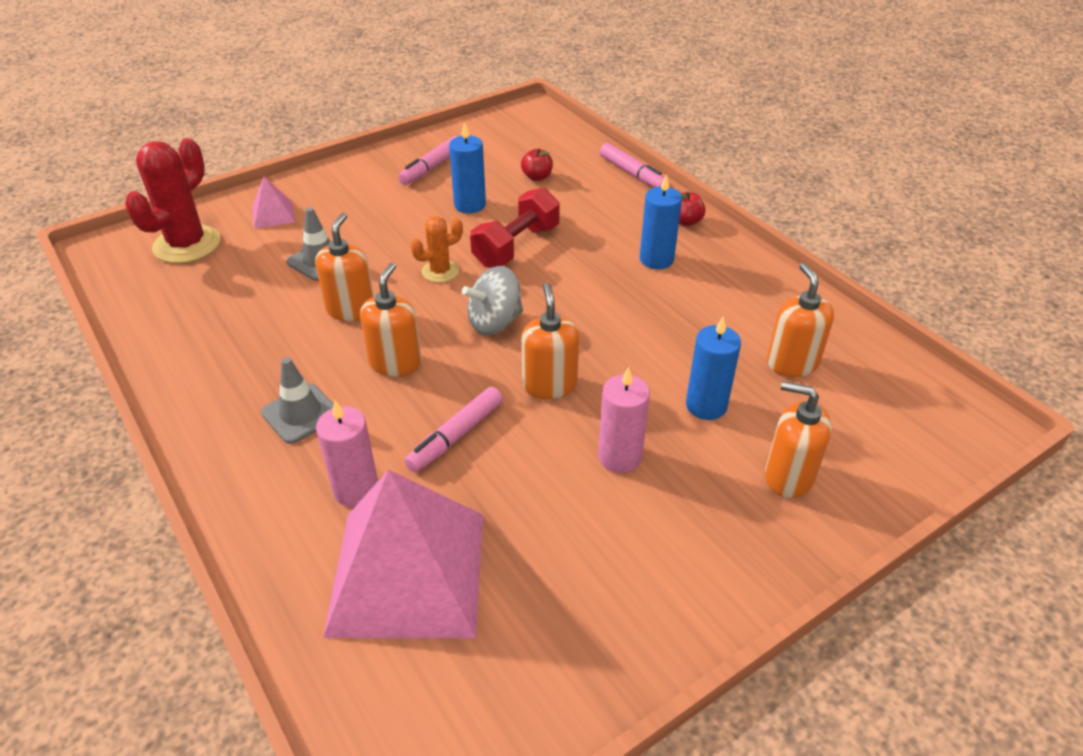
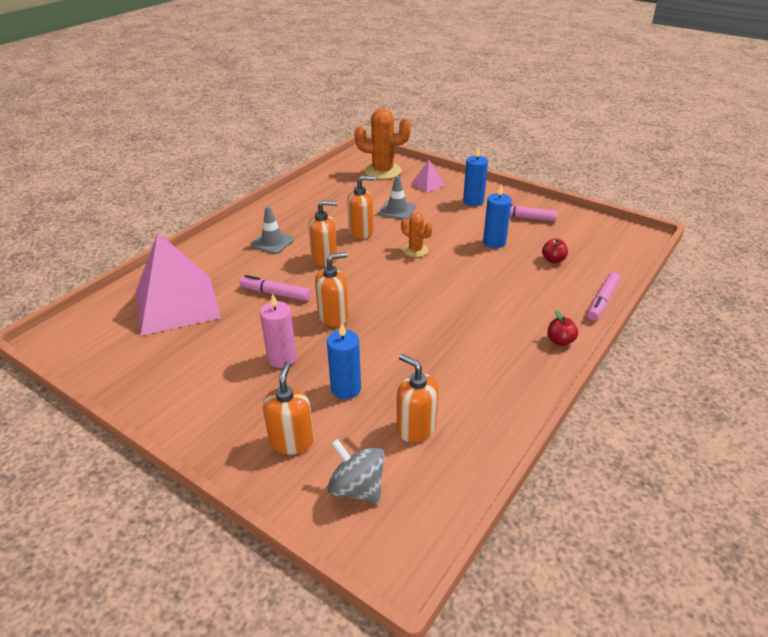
camera: 70 degrees right, 5 degrees down
red cactus [125,138,221,264] -> orange cactus [354,108,411,179]
pink candle [316,400,378,507] -> none
grey spinning top [462,266,523,335] -> grey spinning top moved to [328,439,385,503]
red dumbbell [470,187,560,268] -> none
blue candle [640,174,682,269] -> blue candle moved to [463,146,488,206]
orange soap dispenser [767,263,834,377] -> orange soap dispenser turned 105 degrees counterclockwise [397,354,438,443]

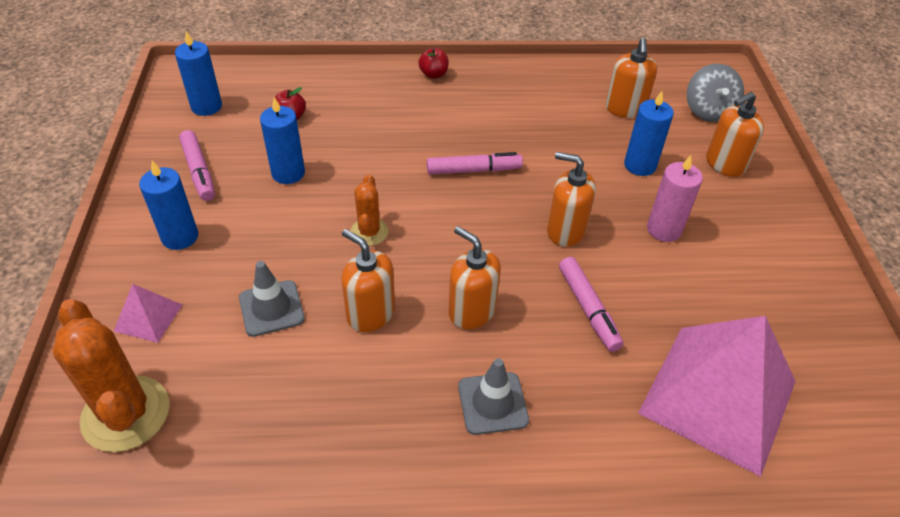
camera: 130 degrees left, 10 degrees up
pink marker [587,272,621,320] -> pink marker moved to [427,152,523,175]
none -> blue candle [175,31,222,116]

